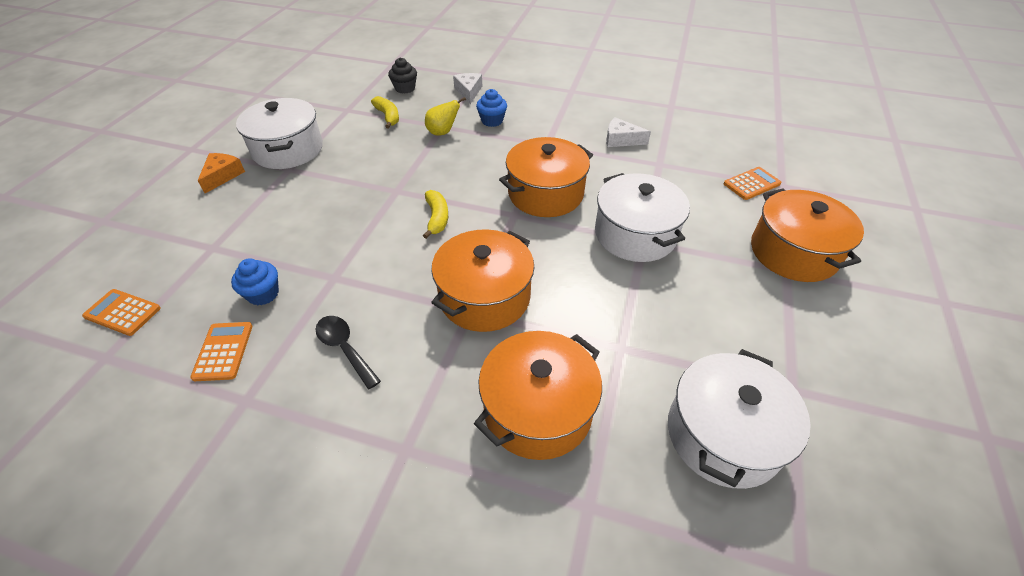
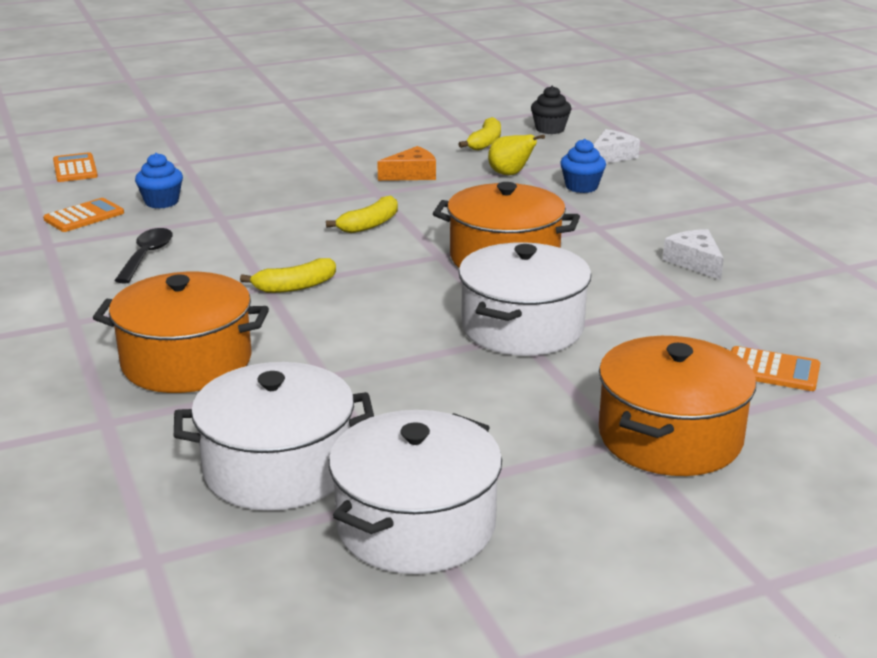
camera: 50 degrees right, 20 degrees down
orange cheese [198,153,245,193] -> orange cheese moved to [377,146,436,181]
white pot [236,98,323,169] -> white pot moved to [329,410,502,574]
orange pot [431,229,534,332] -> yellow banana [240,258,336,293]

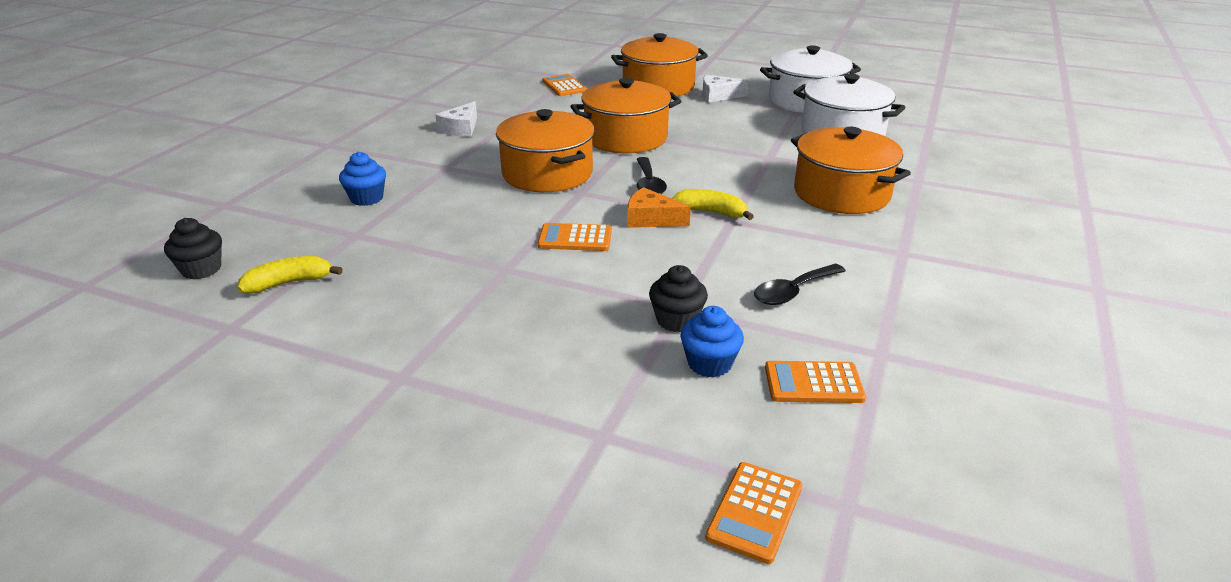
camera: 135 degrees left, 5 degrees up
yellow banana [326,196,398,233] -> orange calculator [538,223,612,251]
orange cheese [377,146,436,181] -> orange cheese moved to [627,187,691,228]
white pot [459,242,591,356] -> orange pot [570,78,681,153]
yellow pear [488,134,545,175] -> none
white cheese [593,129,640,163] -> white cheese moved to [702,75,749,103]
none -> black spoon [636,157,667,194]
none -> black cupcake [649,265,708,332]

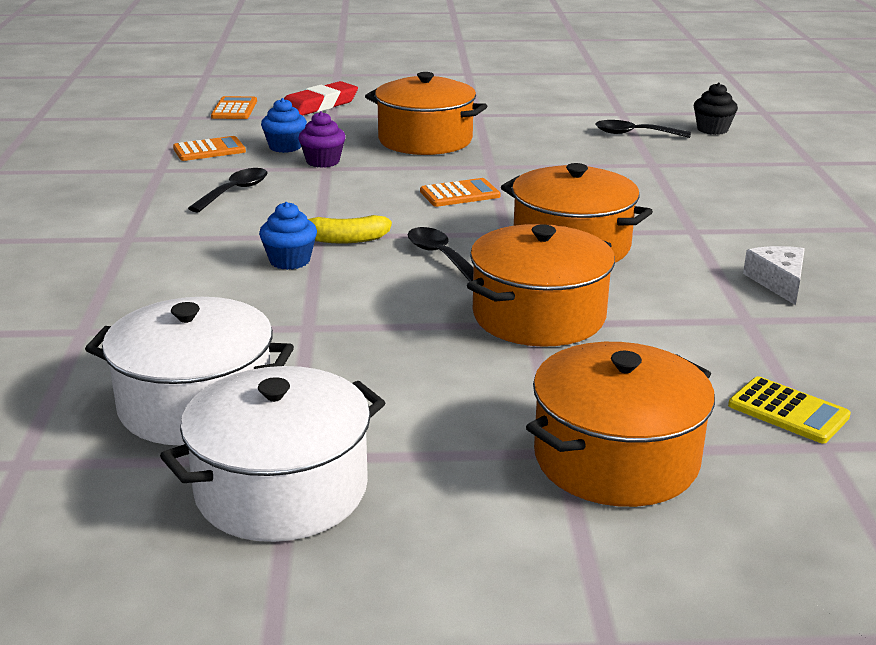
camera: 155 degrees right, 5 degrees down
yellow banana [237,256,343,293] -> black spoon [595,120,691,138]
blue cupcake [339,152,386,206] -> blue cupcake moved to [259,202,317,270]
orange calculator [542,74,587,96] -> yellow calculator [728,376,851,444]
orange cheese [627,187,691,228] -> none
black cupcake [649,265,708,332] -> purple cupcake [298,111,346,168]
white cheese [702,75,749,103] -> none
orange pot [791,127,911,214] -> orange pot moved to [365,72,487,155]
none -> red eraser [284,81,358,116]

